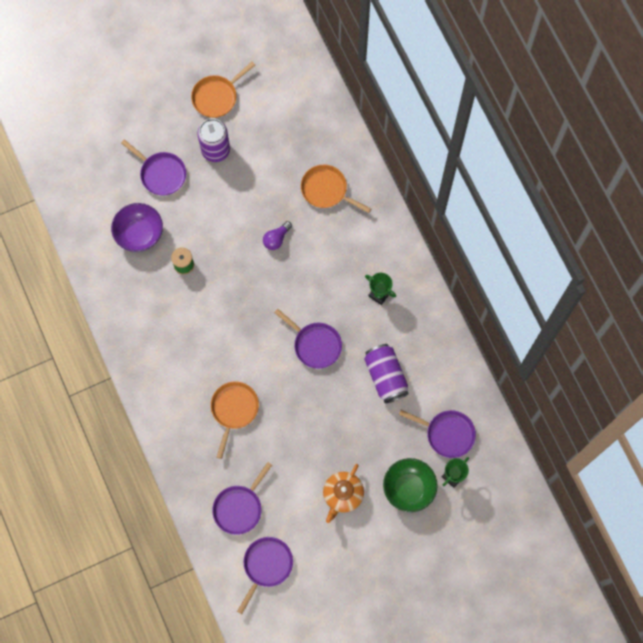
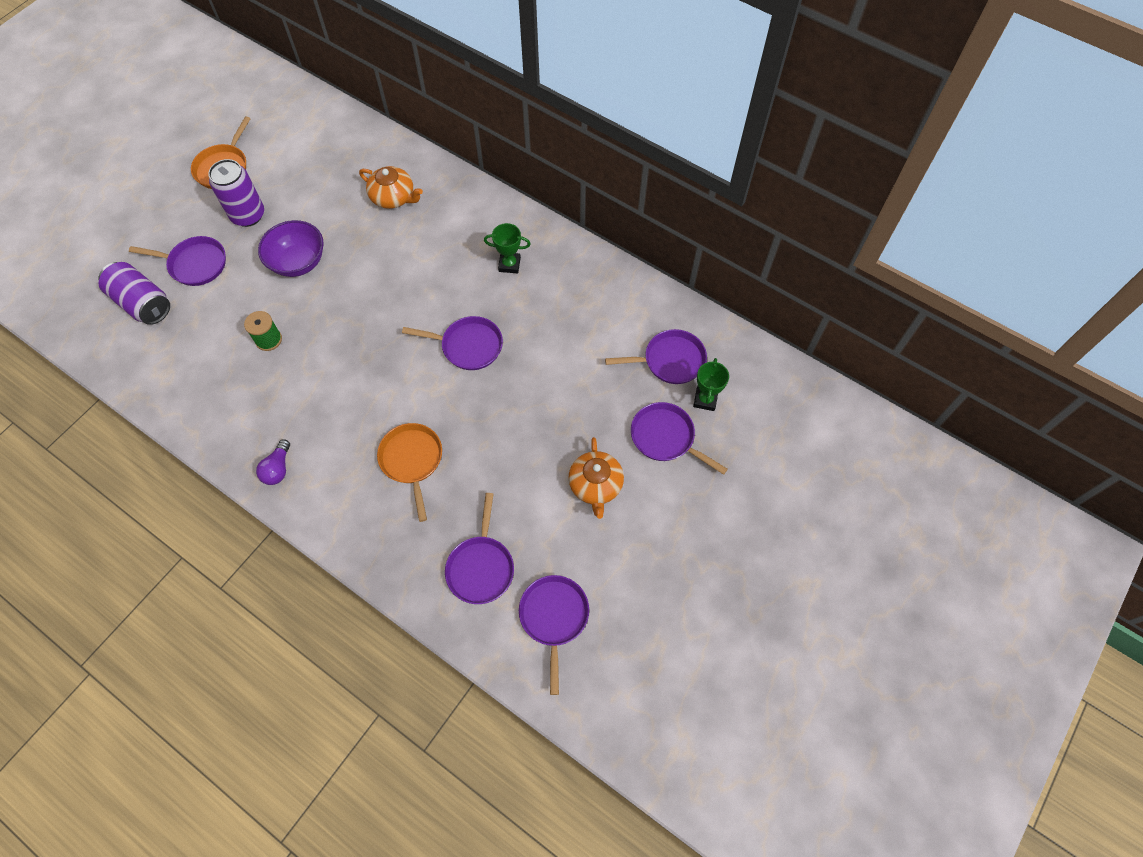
camera: 30 degrees left, 10 degrees down
purple bowl [111,203,163,252] -> purple bowl moved to [258,220,324,277]
purple light bulb [263,221,292,250] -> purple light bulb moved to [256,439,290,485]
orange pan [301,165,371,213] -> orange teapot [359,166,423,209]
purple can [364,344,409,403] -> purple can moved to [98,262,170,325]
green bowl [383,458,438,512] -> purple pan [631,402,728,475]

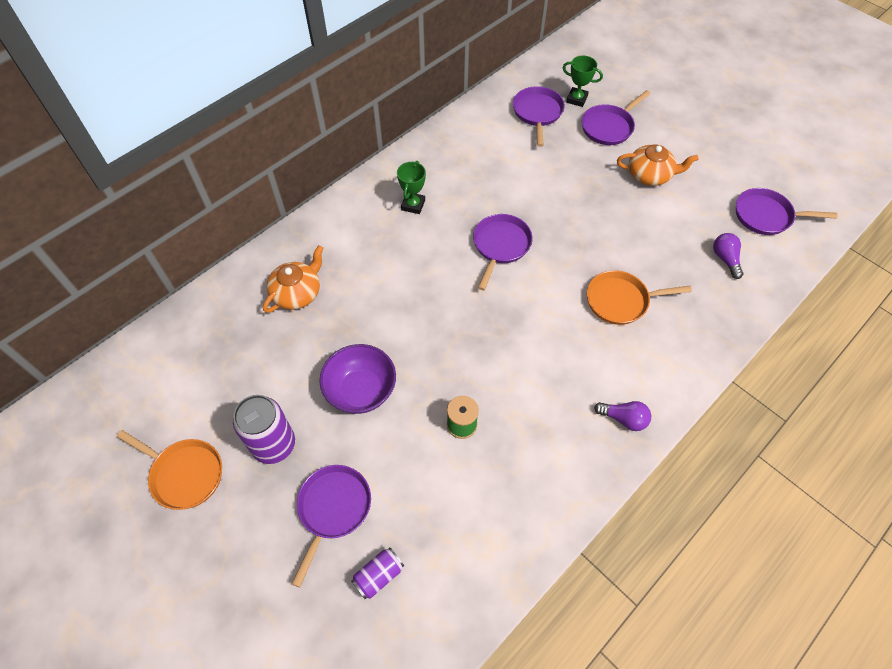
camera: 80 degrees left, 5 degrees down
purple can [98,262,170,325] -> purple can [351,547,404,599], size x0.56
purple pan [445,493,514,604] -> purple light bulb [713,233,743,279]

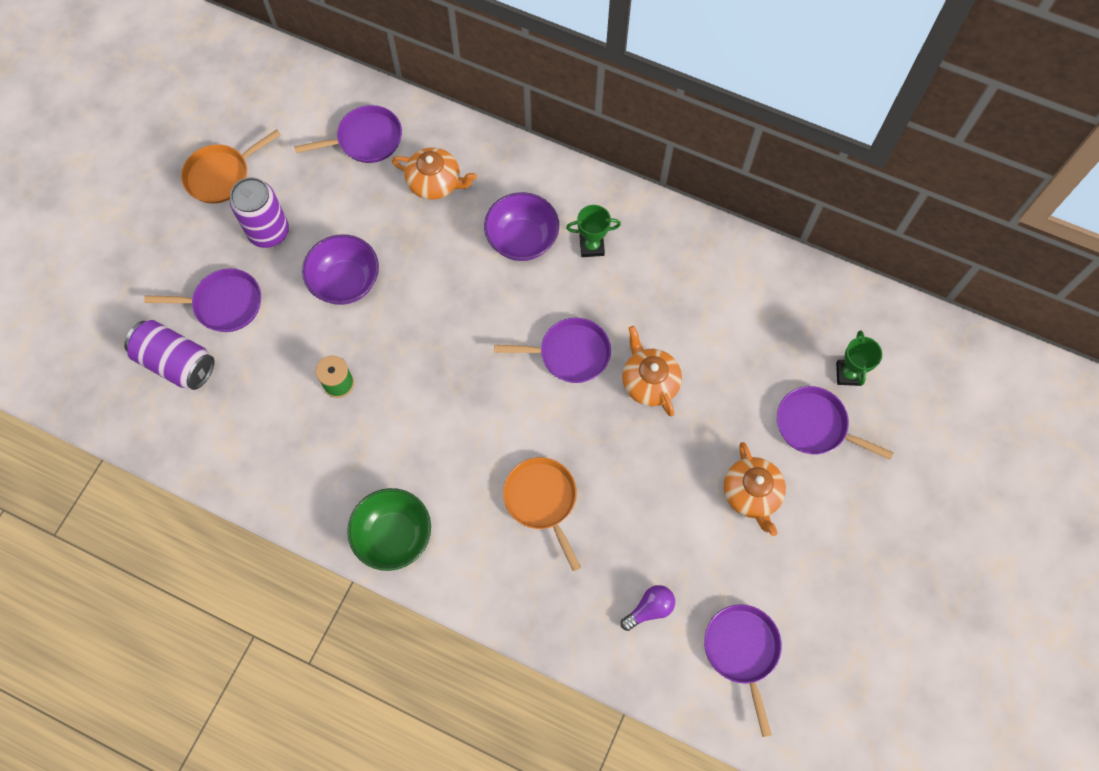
camera: 70 degrees right, 10 degrees up
orange pan [117,430,222,510] -> orange pan turned 45 degrees clockwise [181,129,281,204]
purple can [351,547,404,599] -> purple can [124,320,215,390], size x1.79
purple pan [513,86,565,147] -> purple pan moved to [294,105,402,163]
purple light bulb [594,401,651,431] -> green bowl [347,488,431,571]
none -> purple bowl [484,192,559,261]
none -> orange teapot [622,326,682,416]

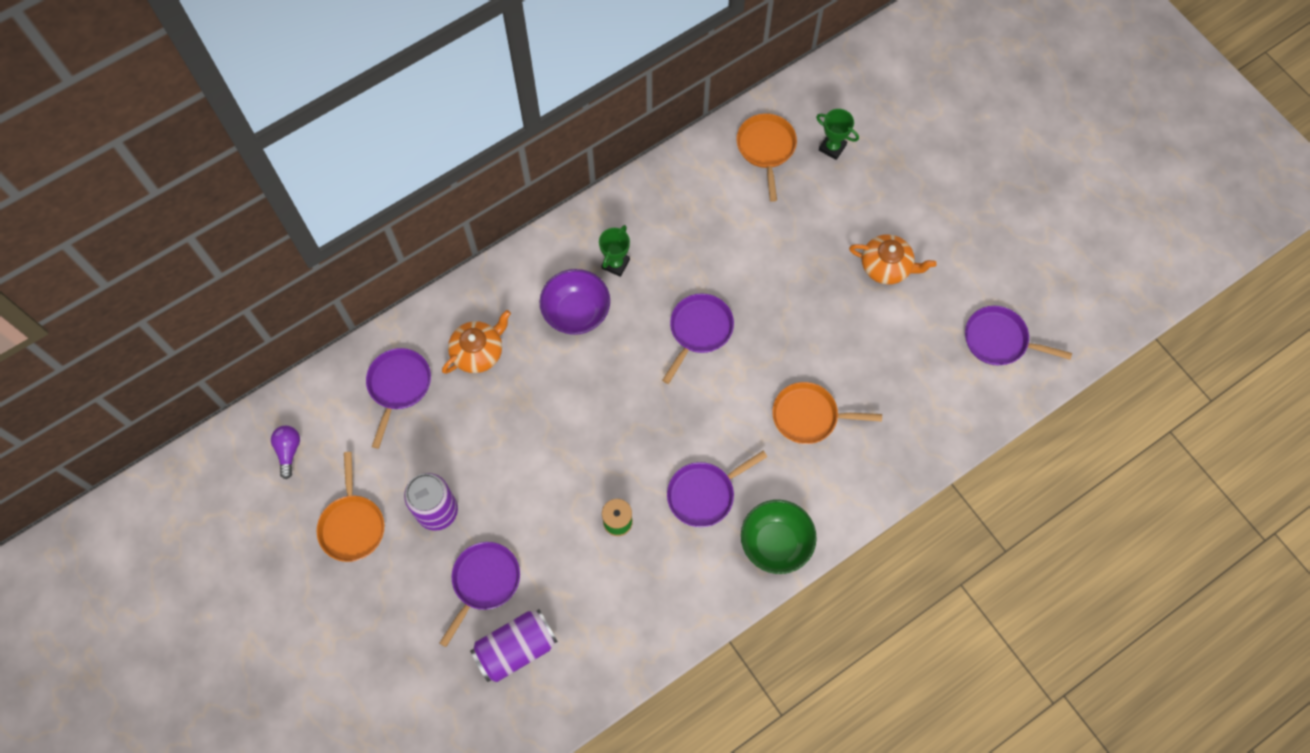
camera: 60 degrees left, 0 degrees up
purple bowl [302,234,379,305] -> none
purple light bulb [621,585,675,631] -> purple light bulb moved to [271,426,300,479]
orange teapot [622,326,682,416] -> none
purple pan [777,386,894,460] -> purple pan moved to [667,451,767,527]
none -> orange pan [737,113,797,202]

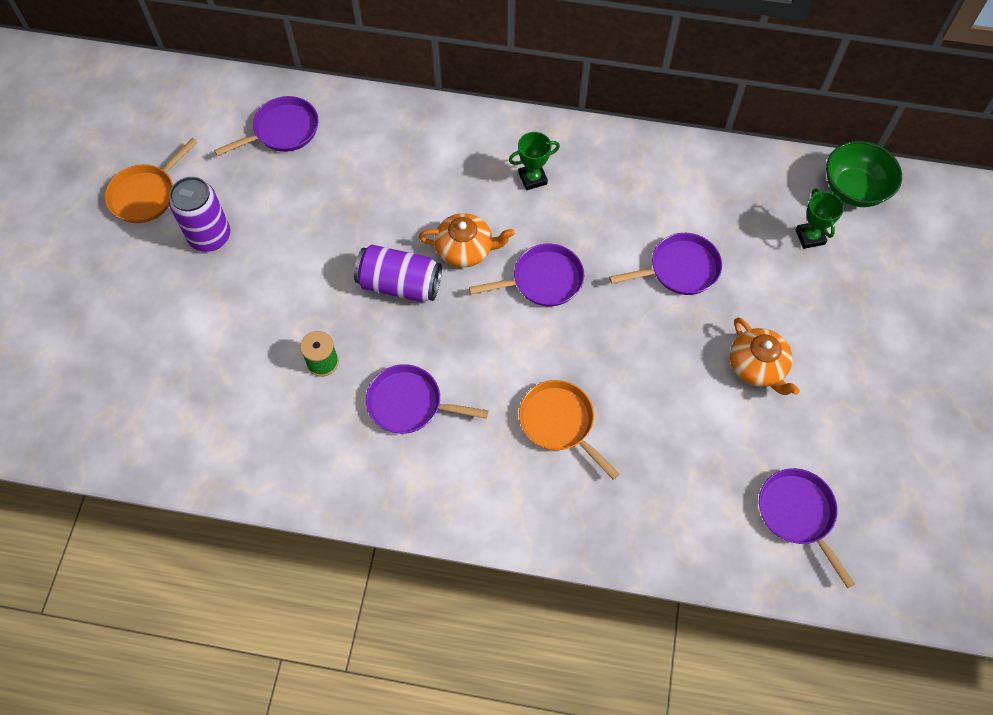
camera: 45 degrees right, 5 degrees down
purple light bulb [271,426,300,479] -> none
purple pan [440,542,520,647] -> purple pan moved to [609,233,722,295]
orange teapot [442,310,511,374] -> orange teapot moved to [419,213,515,267]
purple can [470,609,558,682] -> purple can moved to [354,245,442,302]
purple bowl [539,269,610,335] -> none
orange pan [737,113,797,202] -> none
green bowl [741,500,817,574] -> green bowl moved to [826,141,902,207]

